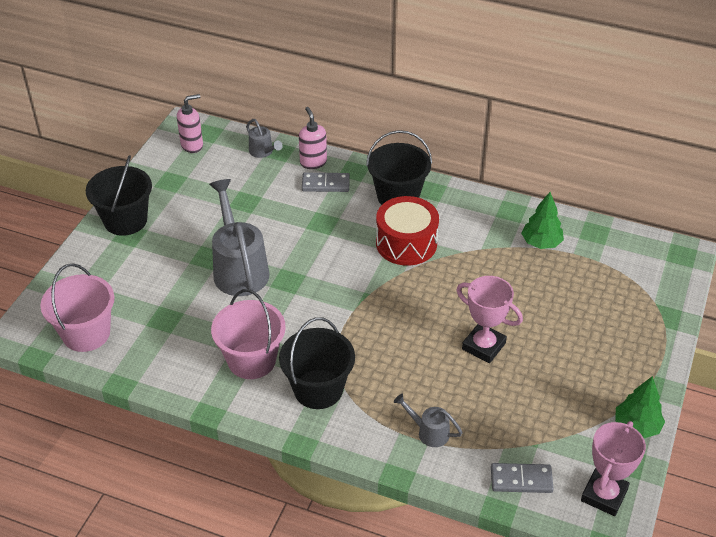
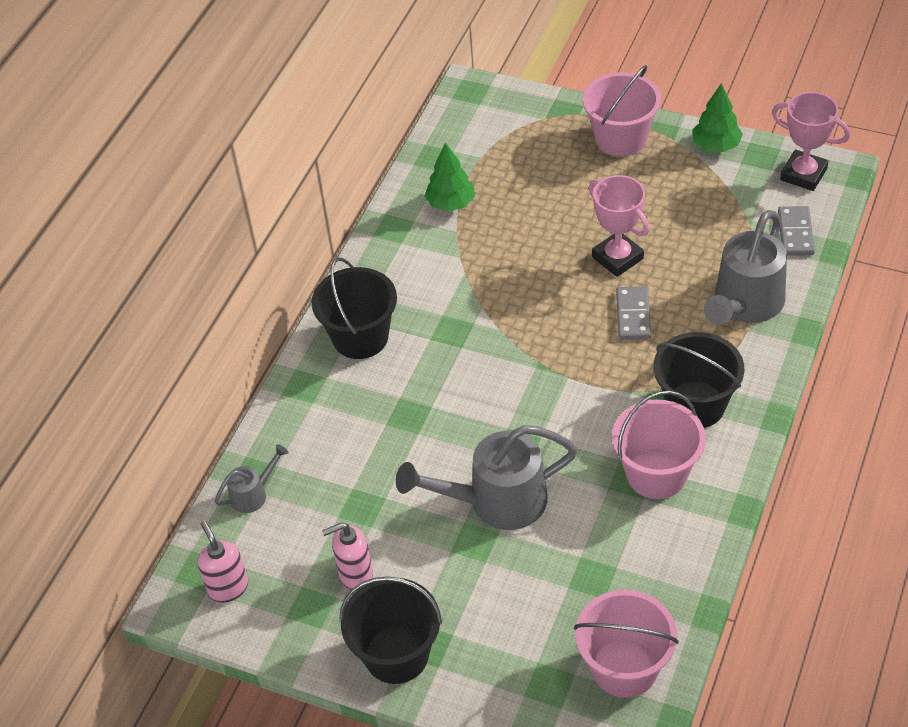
camera: 85 degrees left, 5 degrees up
pink soap dispenser [299,107,327,169] -> pink soap dispenser moved to [322,522,373,590]
grey domino [302,173,350,192] -> grey domino moved to [616,287,651,340]
red drum [376,196,439,266] -> none
grey watering can [394,394,463,447] -> grey watering can [704,210,787,325], size x2.06
pink trophy [456,276,523,363] -> pink trophy turned 75 degrees counterclockwise [589,175,650,277]
none -> pink bucket [583,65,661,157]

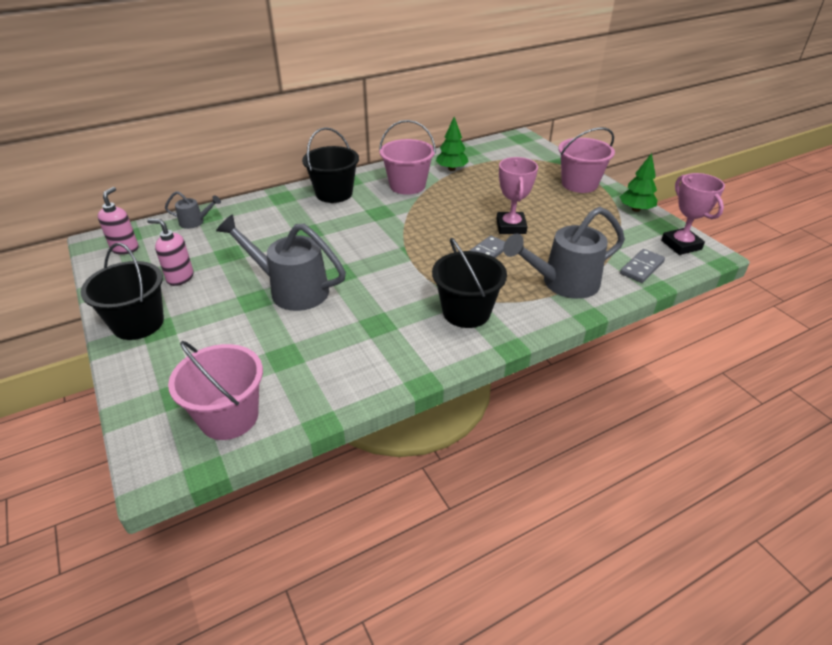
camera: 35 degrees right, 10 degrees down
pink bucket [612,390,706,499] -> pink bucket moved to [379,120,436,195]

